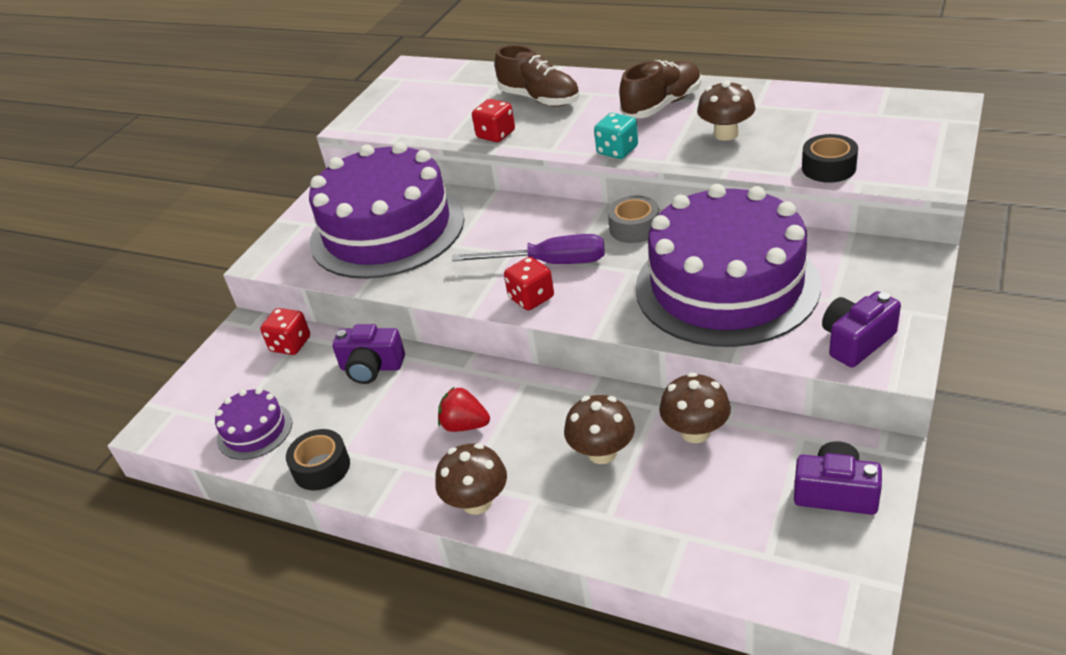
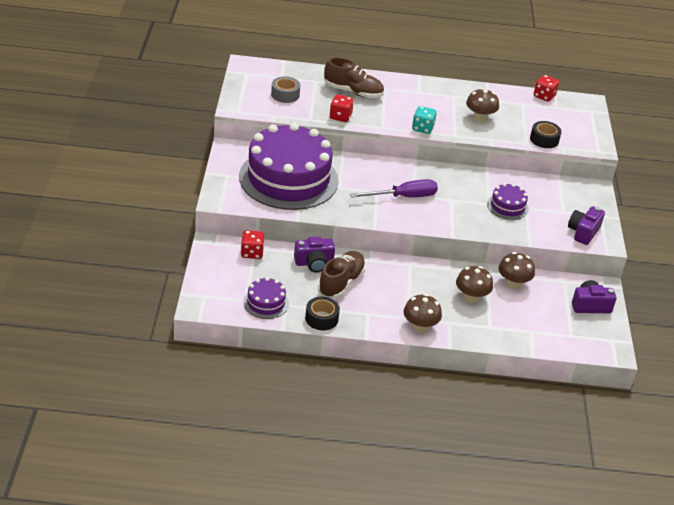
camera: 30 degrees left, 0 degrees up
red strawberry [438,387,490,432] -> none
red dice [504,257,554,310] -> red dice moved to [534,75,559,102]
grey tape [608,195,659,243] -> grey tape moved to [271,76,300,103]
brown shoe [619,60,701,118] -> brown shoe moved to [318,251,366,299]
purple cake [635,184,821,347] -> purple cake [487,183,529,220], size x0.42

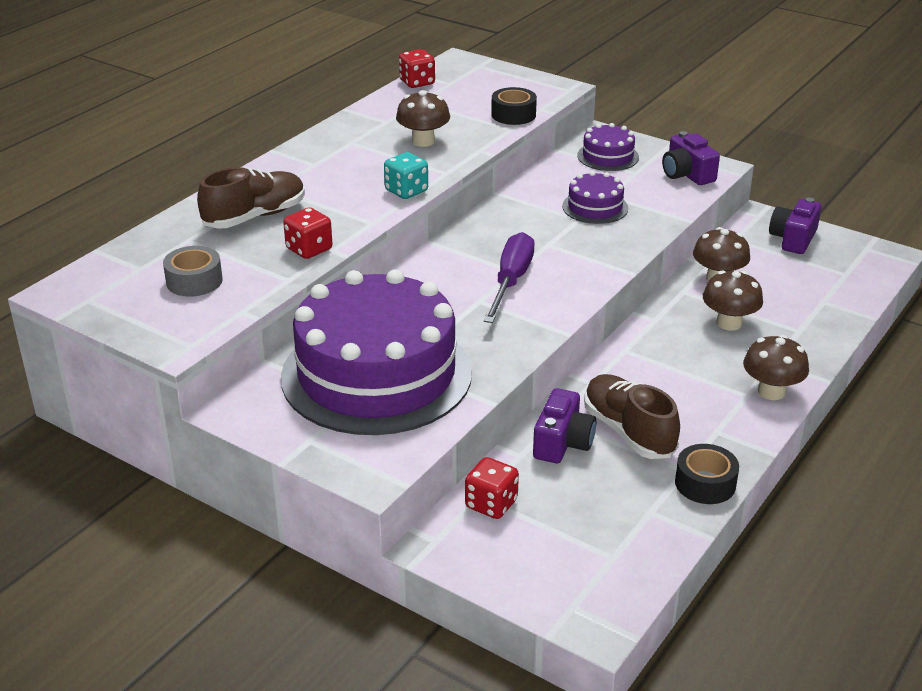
camera: 55 degrees left, 5 degrees down
purple cake [243,277,289,319] -> purple cake moved to [577,123,639,171]

